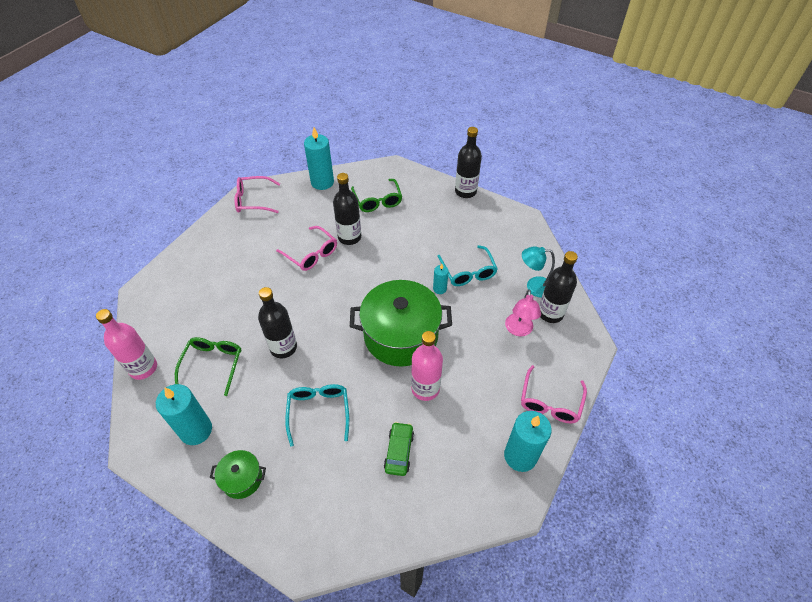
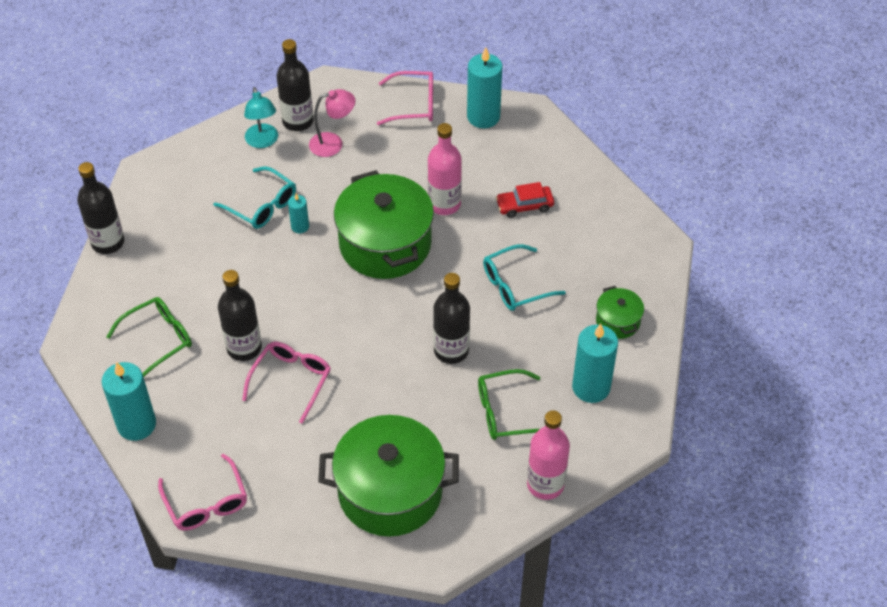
camera: 110 degrees left, 0 degrees up
green car [384,422,414,476] -> red car [496,182,554,218]
turquoise glasses [438,245,498,286] -> turquoise glasses turned 75 degrees clockwise [213,166,296,229]
none -> green pot [318,415,459,537]

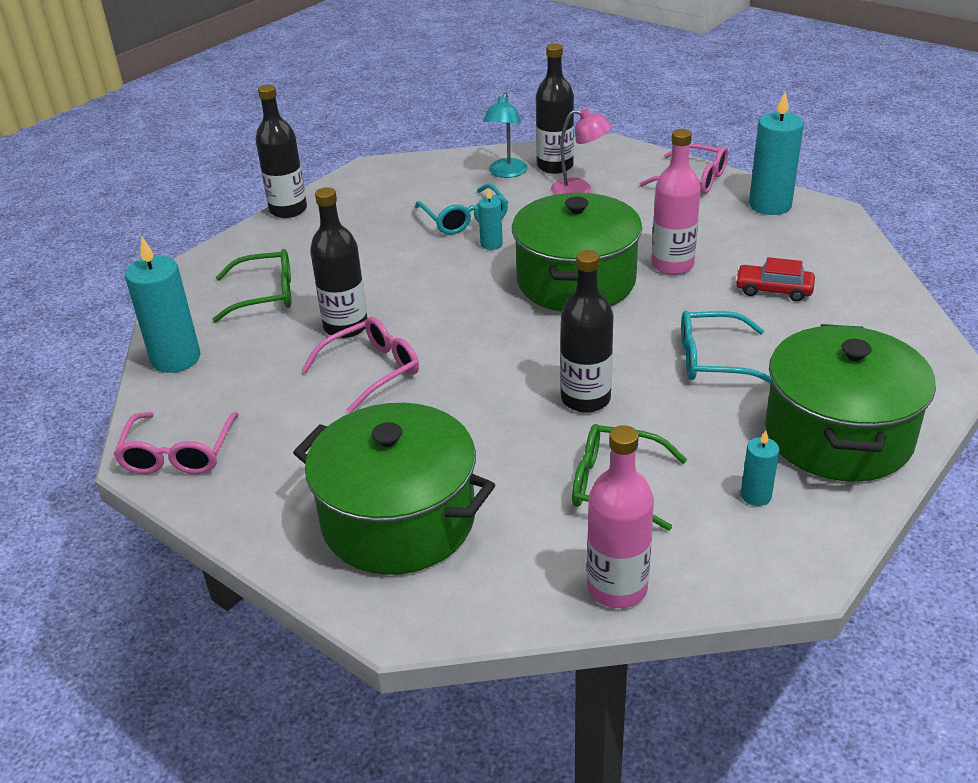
camera: 30 degrees right, 15 degrees down
turquoise candle [572,324,618,403] -> turquoise candle [741,430,779,506], size x0.51
green pot [596,286,644,339] -> green pot [765,324,936,482], size x2.16

